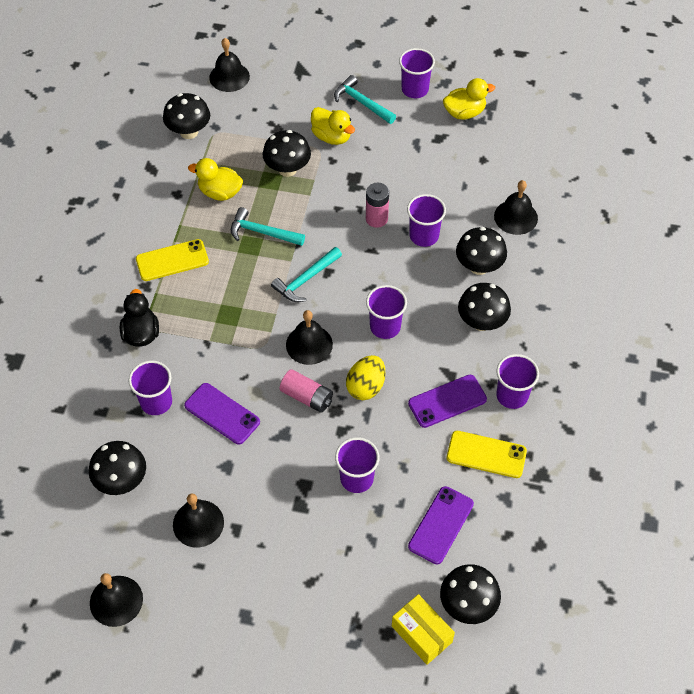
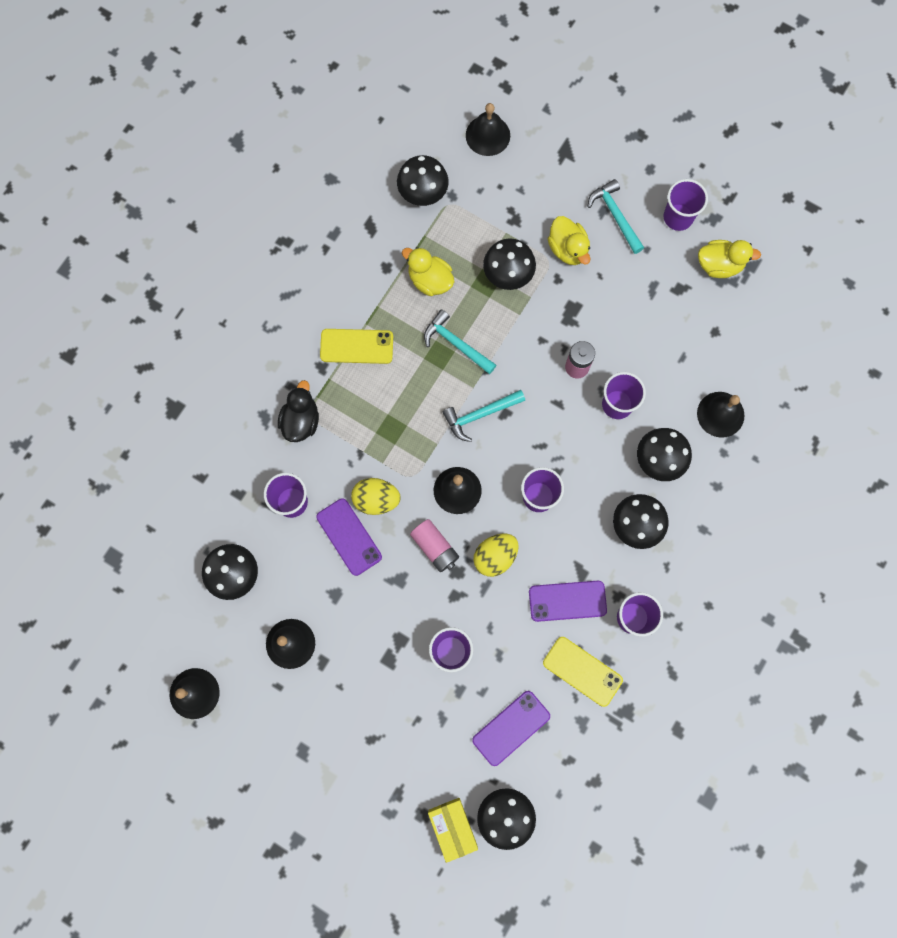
camera: 20 degrees right, 20 degrees up
none -> yellow egg [351,478,401,515]

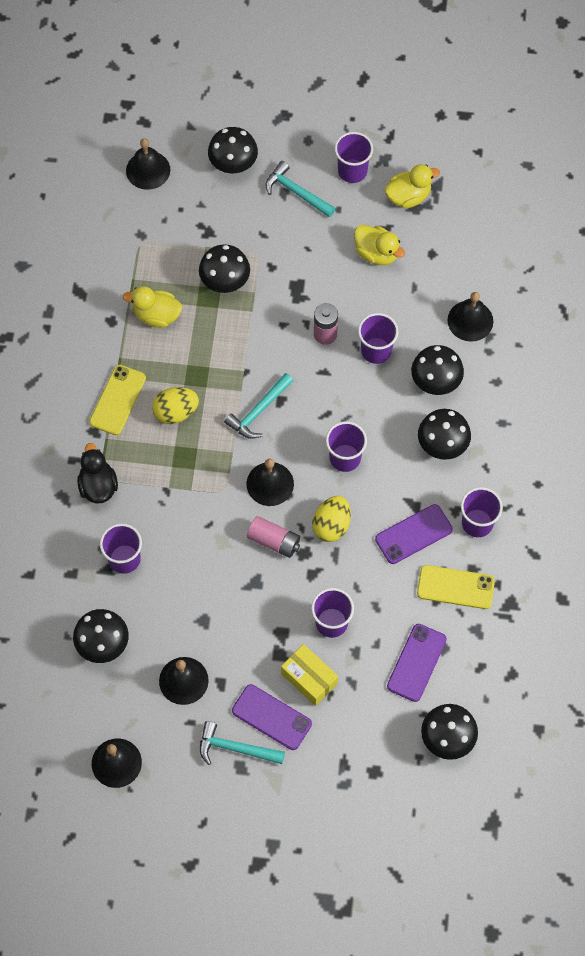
camera: 25 degrees left, 10 degrees down
purple phone [316,498,382,576] -> purple phone moved to [232,684,312,750]
yellow phone [320,329,393,364] -> yellow phone turned 45 degrees counterclockwise [89,365,146,435]
yellow egg [351,478,401,515] -> yellow egg moved to [152,387,199,424]
black mushroom [397,155,449,206] -> black mushroom moved to [208,127,258,173]
turquoise hammer [424,309,496,374] -> turquoise hammer moved to [200,721,285,765]
yellow box [428,798,478,863] -> yellow box moved to [281,644,338,706]
yellow duck [547,216,591,265] -> yellow duck moved to [354,225,405,265]

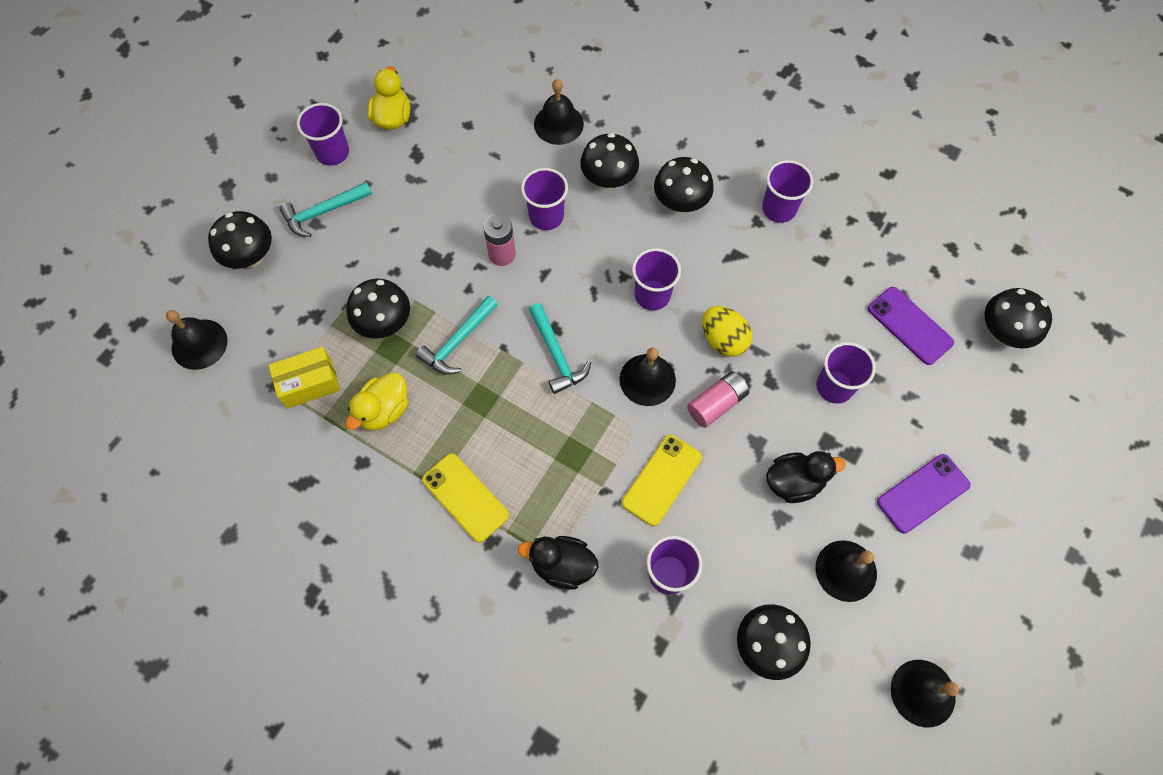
camera: 65 degrees left, 0 degrees up
yellow egg [152,387,199,424] -> none
turquoise hammer [200,721,285,765] -> turquoise hammer moved to [415,296,498,375]
yellow box [281,644,338,706] -> yellow box moved to [268,347,340,409]
yellow duck [354,225,405,265] -> none
purple phone [375,504,453,564] -> none
yellow phone [417,565,495,609] -> yellow phone moved to [622,435,702,526]
none -> black duck [766,451,846,503]

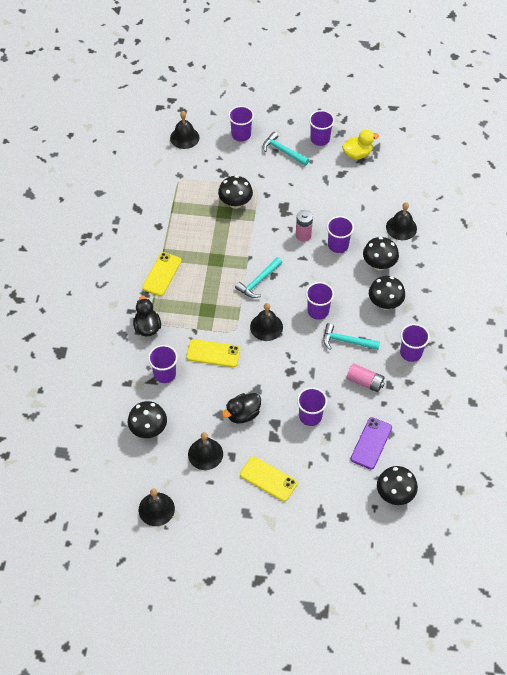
camera: 65 degrees right, 10 degrees down
black mushroom [208,211,272,269] -> purple cup [228,106,254,142]
yellow box [268,347,340,409] -> none
yellow duck [345,372,408,430] -> none
turquoise hammer [415,296,498,375] -> turquoise hammer moved to [323,323,380,350]
pink battery [687,371,749,428] -> pink battery moved to [347,363,385,392]
yellow egg [702,306,752,357] -> none
black duck [766,451,846,503] -> black duck turned 90 degrees clockwise [222,393,261,423]
purple phone [877,454,971,534] -> yellow phone [240,456,297,501]

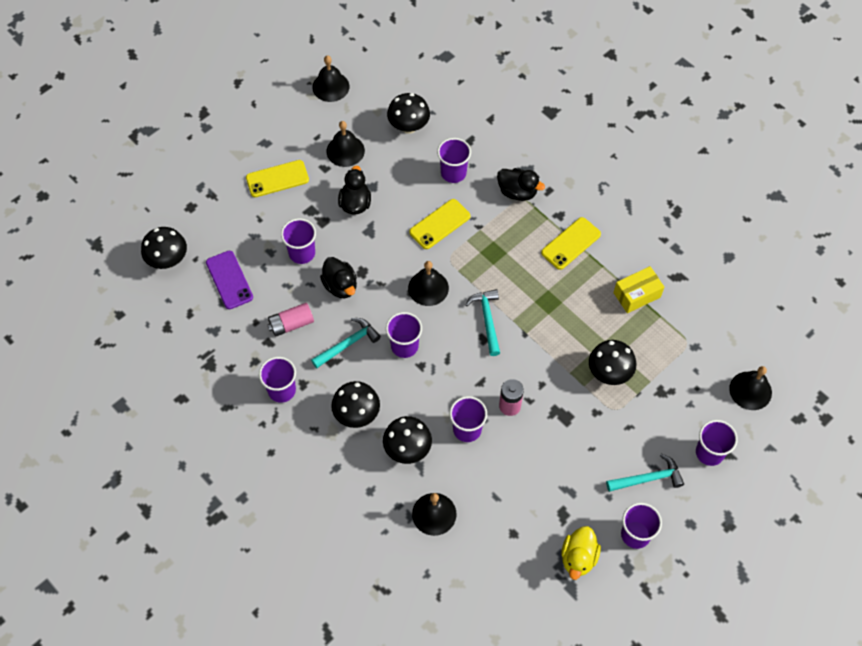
camera: 130 degrees right, 5 degrees up
yellow phone [142,252,182,296] -> yellow phone turned 75 degrees clockwise [541,217,601,270]
none -> black duck [320,257,357,298]
none -> yellow box [614,266,664,313]

